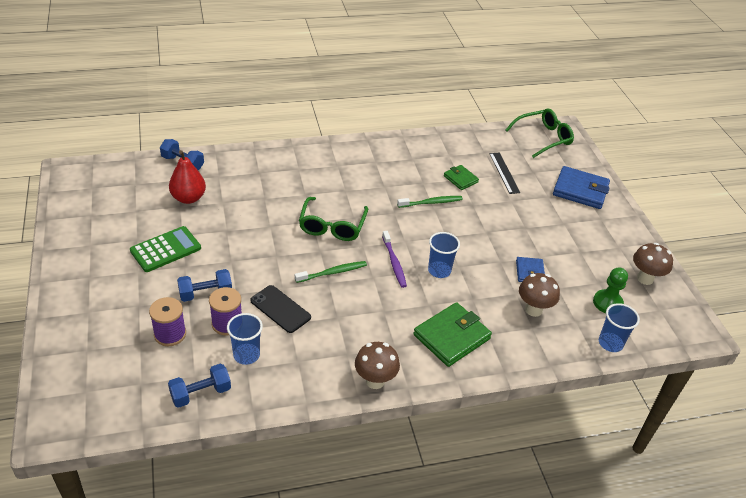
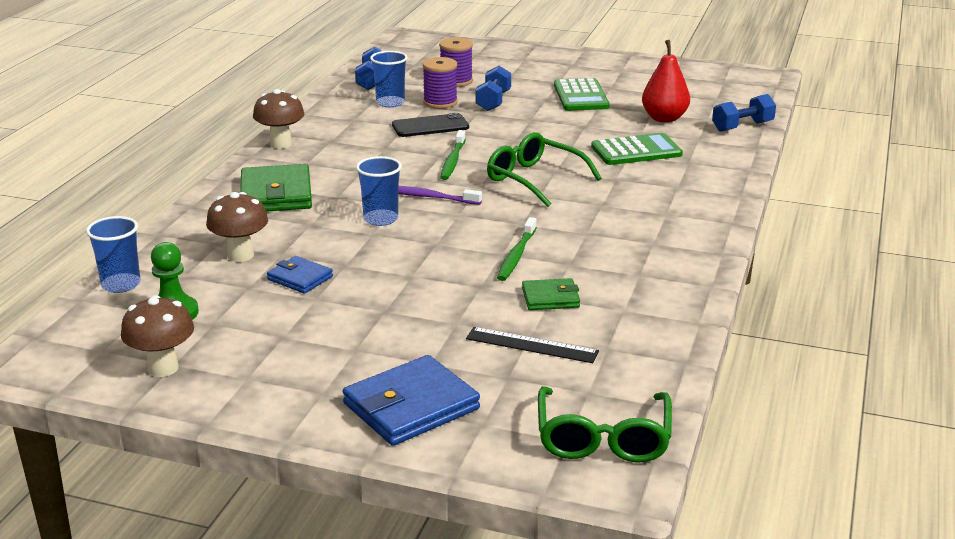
camera: 125 degrees right, 15 degrees down
none -> green calculator [591,133,683,165]

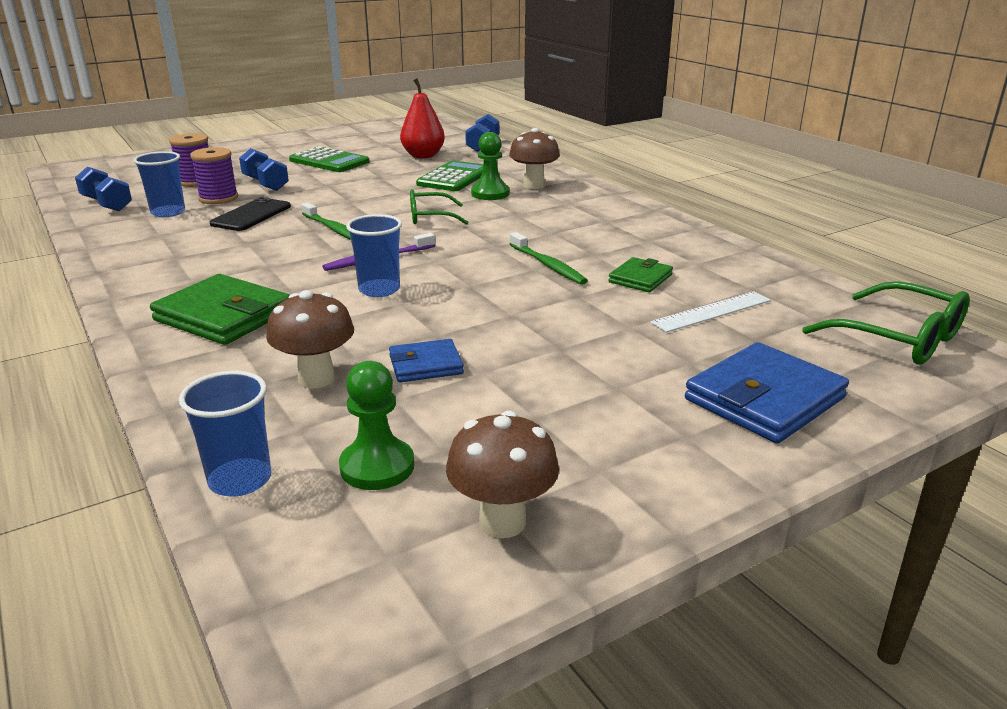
camera: 50 degrees left, 0 degrees up
brown mushroom [253,89,304,149] -> brown mushroom moved to [509,128,560,189]
blue wallet [343,355,480,446] -> blue wallet turned 45 degrees clockwise [685,342,849,443]
black ruler [466,327,599,363] -> white ruler [650,291,771,333]
green glasses [487,132,602,207] -> green glasses [410,189,469,225], size x0.65
none -> green pawn [471,132,509,200]

